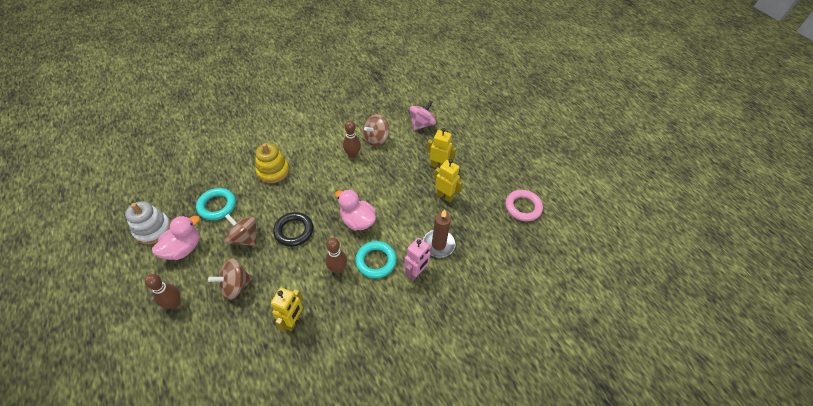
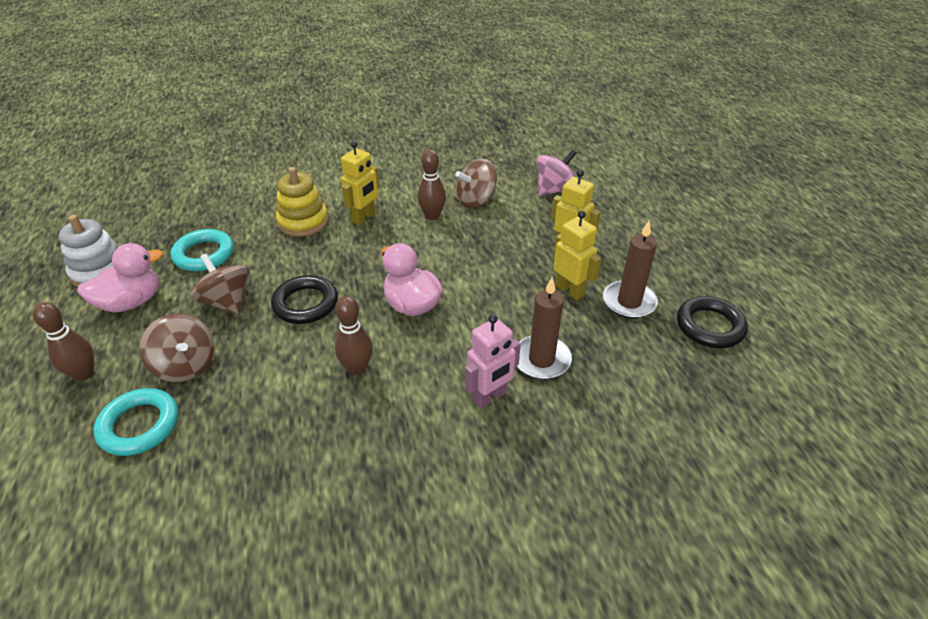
camera: 15 degrees right, 10 degrees down
brown spinning top [208,258,252,300] -> brown spinning top turned 120 degrees counterclockwise [140,313,214,382]
yellow robot [271,287,303,331] -> yellow robot moved to [341,141,380,225]
turquoise ring [355,241,397,278] -> turquoise ring moved to [93,388,178,456]
pink ring [505,190,543,221] -> black ring [677,296,748,348]
none -> brown candle [603,221,658,318]

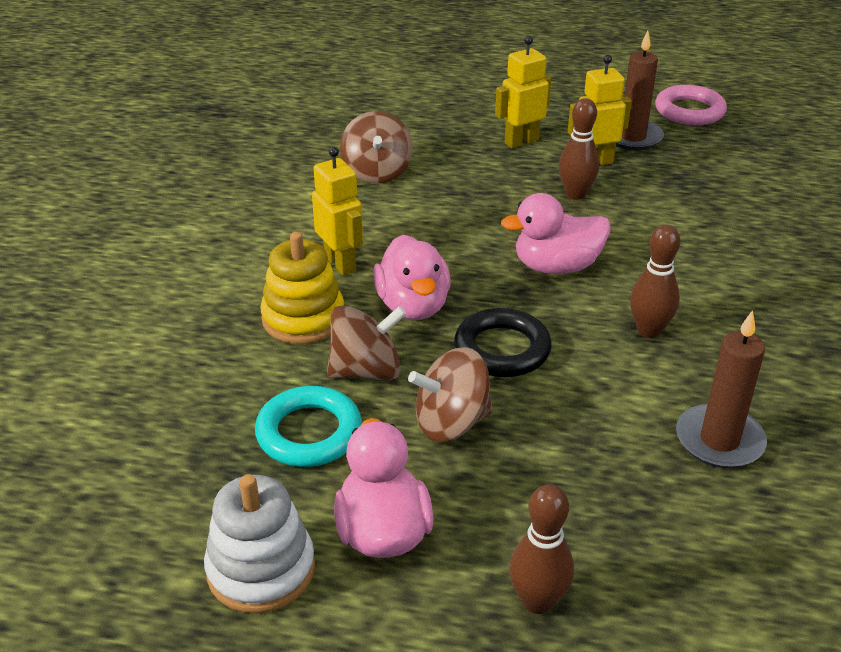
camera: 65 degrees left, 5 degrees down
turquoise ring [93,388,178,456] -> none
brown spinning top [140,313,214,382] -> brown spinning top moved to [327,305,406,381]
brown bowling pin [417,150,446,220] -> brown bowling pin moved to [558,98,599,200]
pink robot [465,314,521,409] -> none
brown candle [517,277,572,379] -> brown candle moved to [676,310,767,468]
pink spinning top [537,149,576,196] -> none
black ring [677,296,748,348] -> pink ring [655,85,727,125]
none -> pink duck [373,235,451,320]

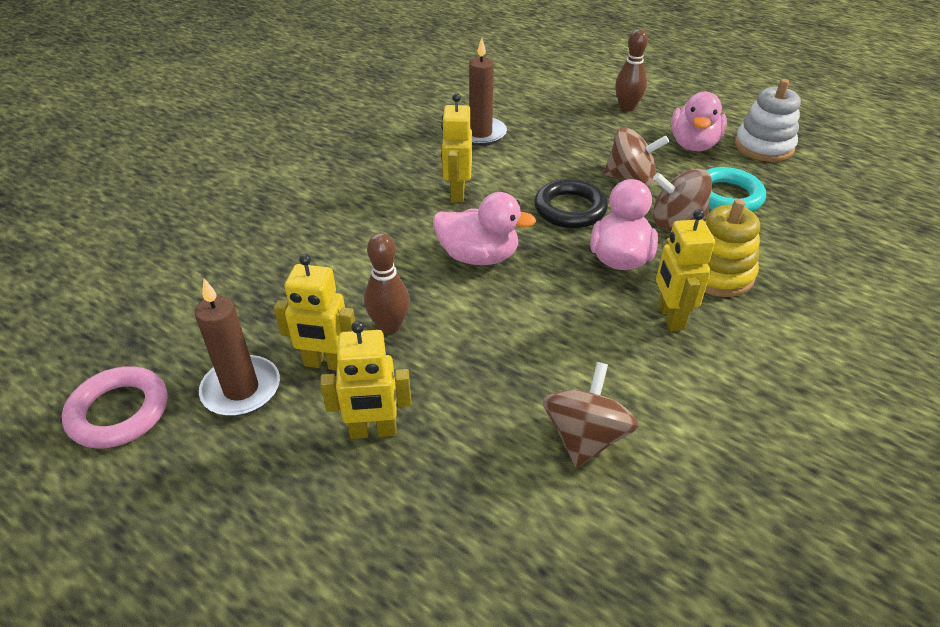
camera: 155 degrees left, 5 degrees up
brown bowling pin [630,225,680,338] -> yellow robot [441,93,472,203]

